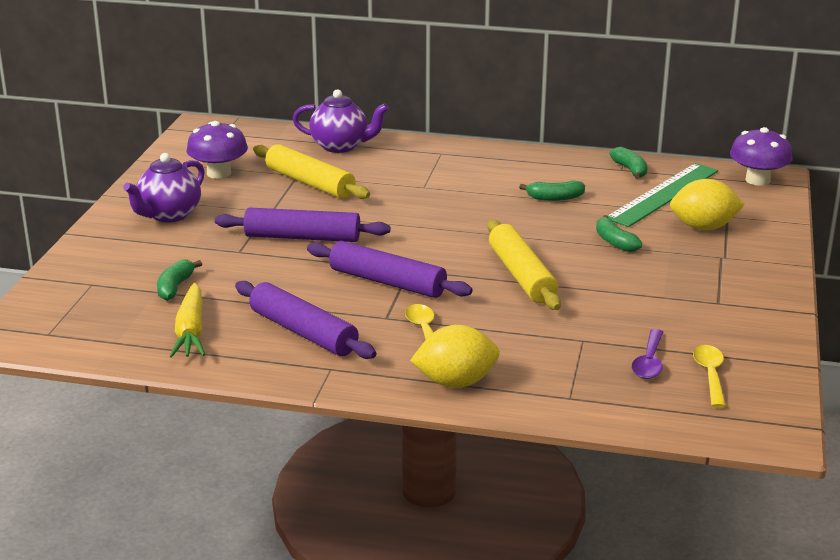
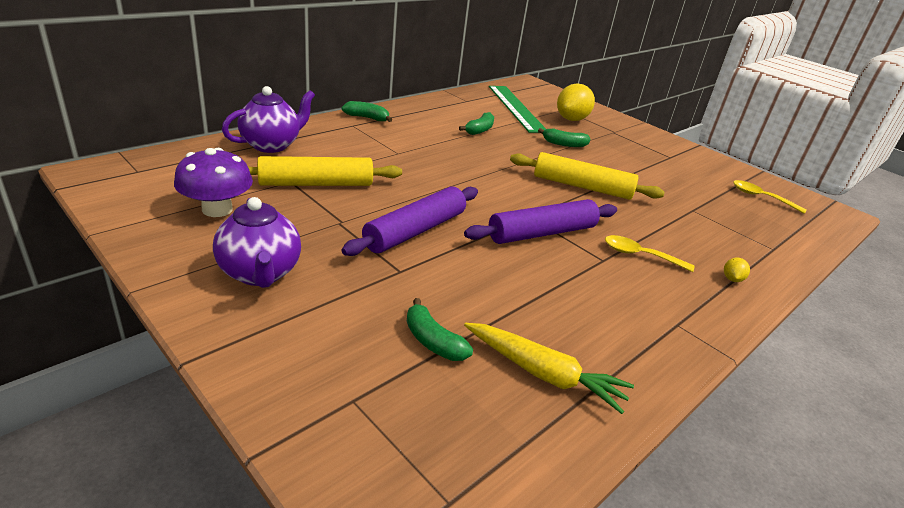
camera: 60 degrees left, 5 degrees up
purple rolling pin [235,281,376,359] -> none
yellow lemon [410,325,500,388] -> yellow lemon [724,257,750,282], size x0.43
green banana [610,147,648,179] -> green banana moved to [342,101,392,122]
purple spoon [632,329,663,379] -> none
purple mushroom [730,127,793,186] -> none

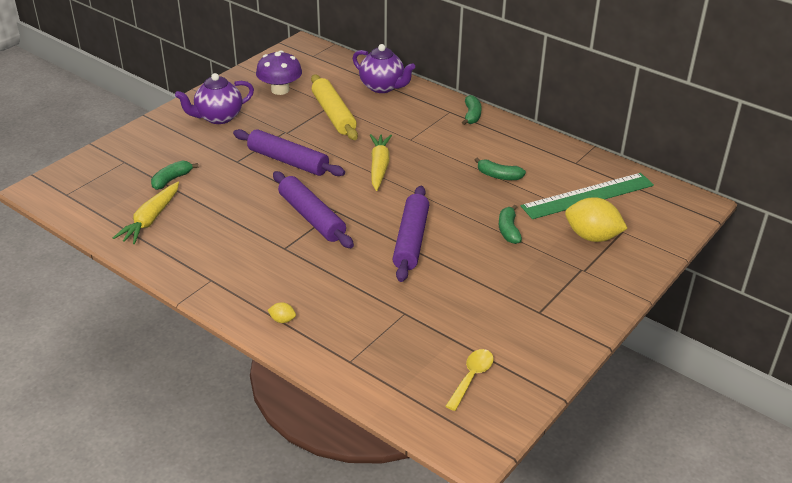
camera: 85 degrees right, 5 degrees up
yellow rolling pin [510,152,665,200] -> purple rolling pin [393,186,429,282]
yellow spoon [605,235,694,272] -> none
none -> yellow carrot [370,134,392,191]

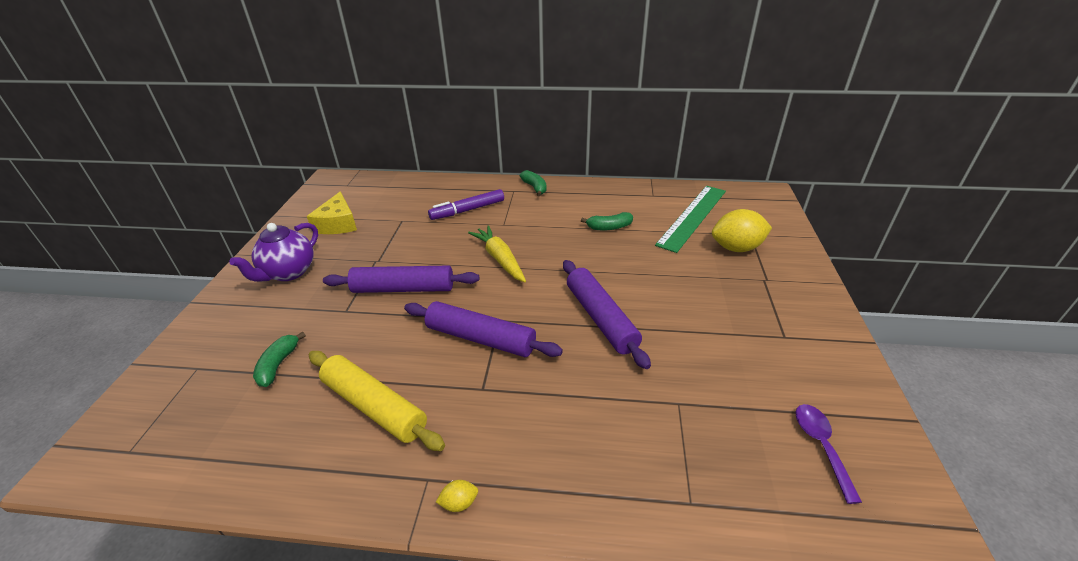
camera: 30 degrees left, 0 degrees up
yellow carrot [113,182,179,244] -> none
purple mushroom [256,51,302,95] -> yellow cheese [307,191,357,234]
yellow lemon [268,302,296,323] -> yellow lemon moved to [436,480,478,512]
yellow rolling pin [311,74,358,140] -> yellow rolling pin moved to [309,351,445,451]
purple teapot [353,44,415,93] -> none
yellow spoon [445,349,494,411] -> purple spoon [796,404,862,504]
green banana [499,205,522,244] -> none
none -> purple marker [428,189,504,220]

